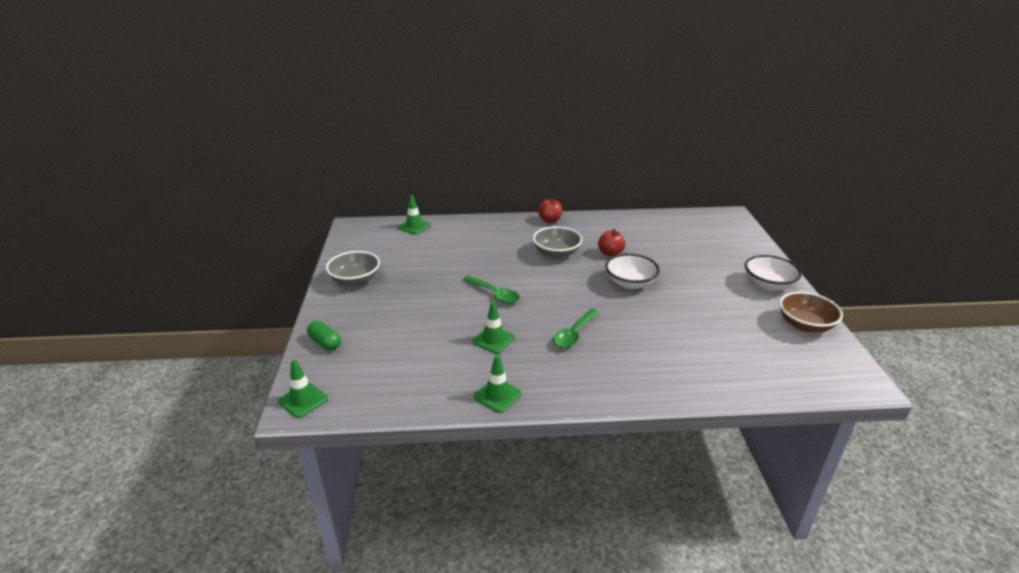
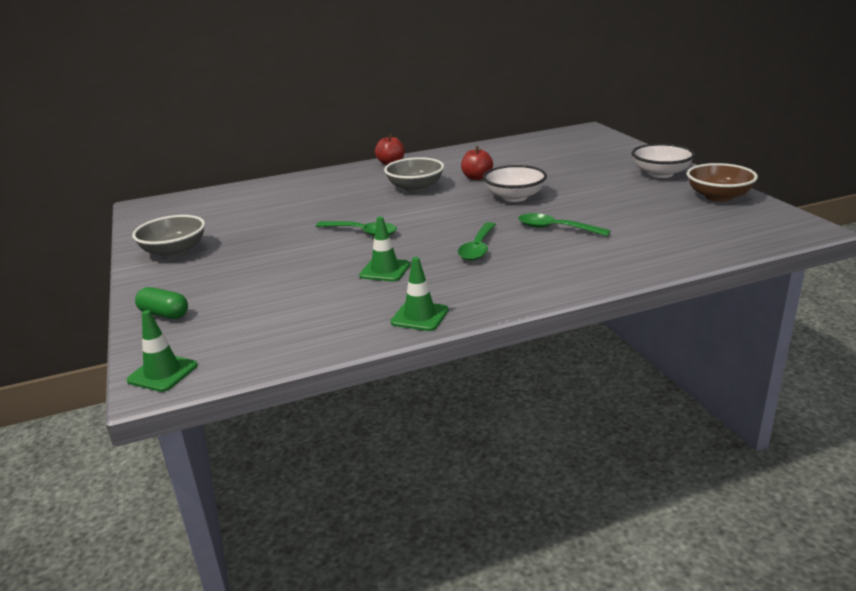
camera: 15 degrees left, 5 degrees down
green traffic cone [398,195,431,234] -> none
none -> green spoon [518,213,611,237]

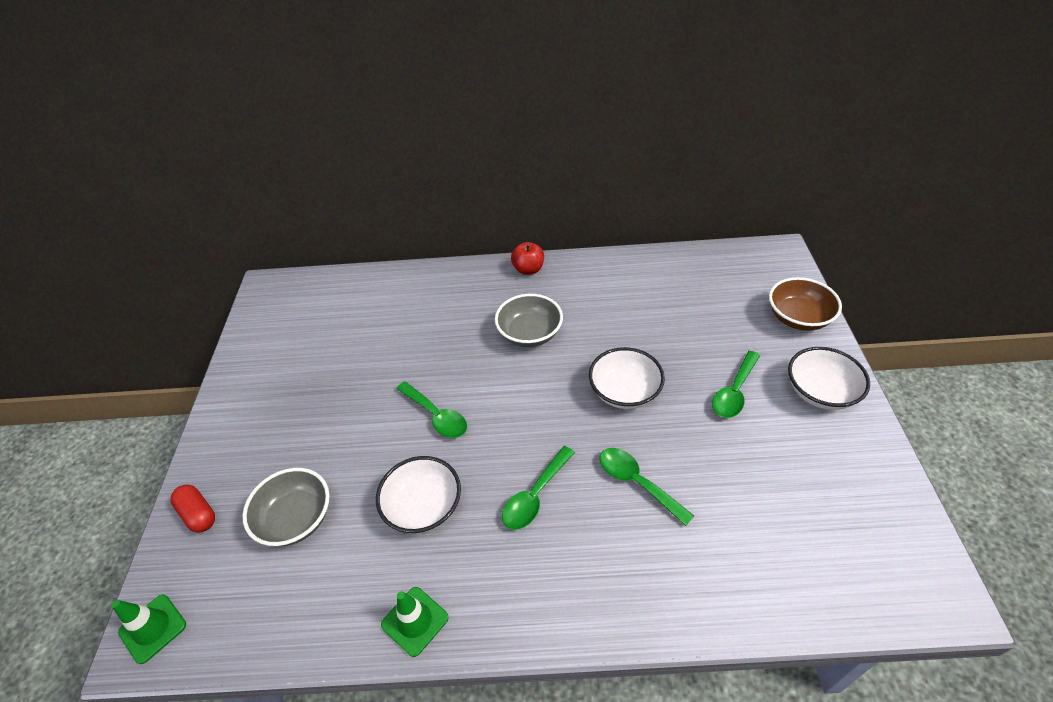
camera: 20 degrees right, 20 degrees up
grey bowl [132,215,205,258] -> grey bowl moved to [242,468,330,546]
green capsule [135,287,188,319] -> red capsule [170,485,215,533]
green traffic cone [359,216,410,282] -> white bowl [376,456,461,534]
red apple [461,146,493,180] -> none
brown bowl [687,163,758,202] -> brown bowl moved to [769,277,842,331]
none -> green spoon [712,351,760,418]

